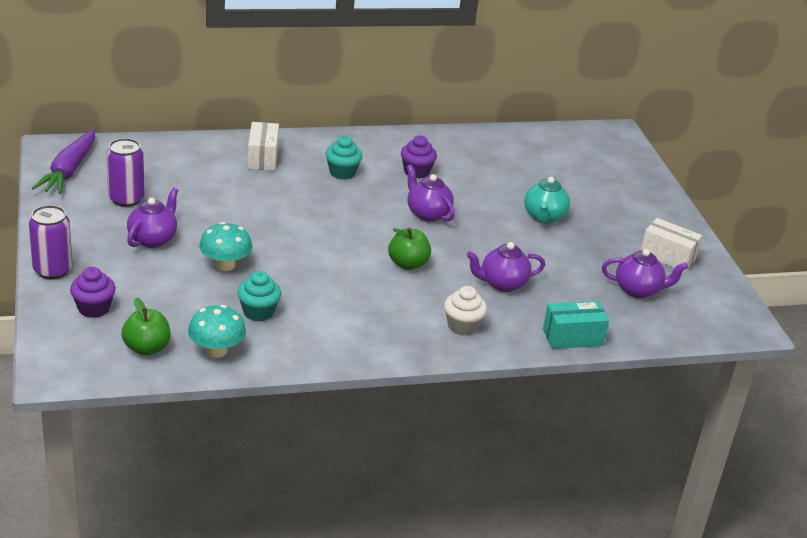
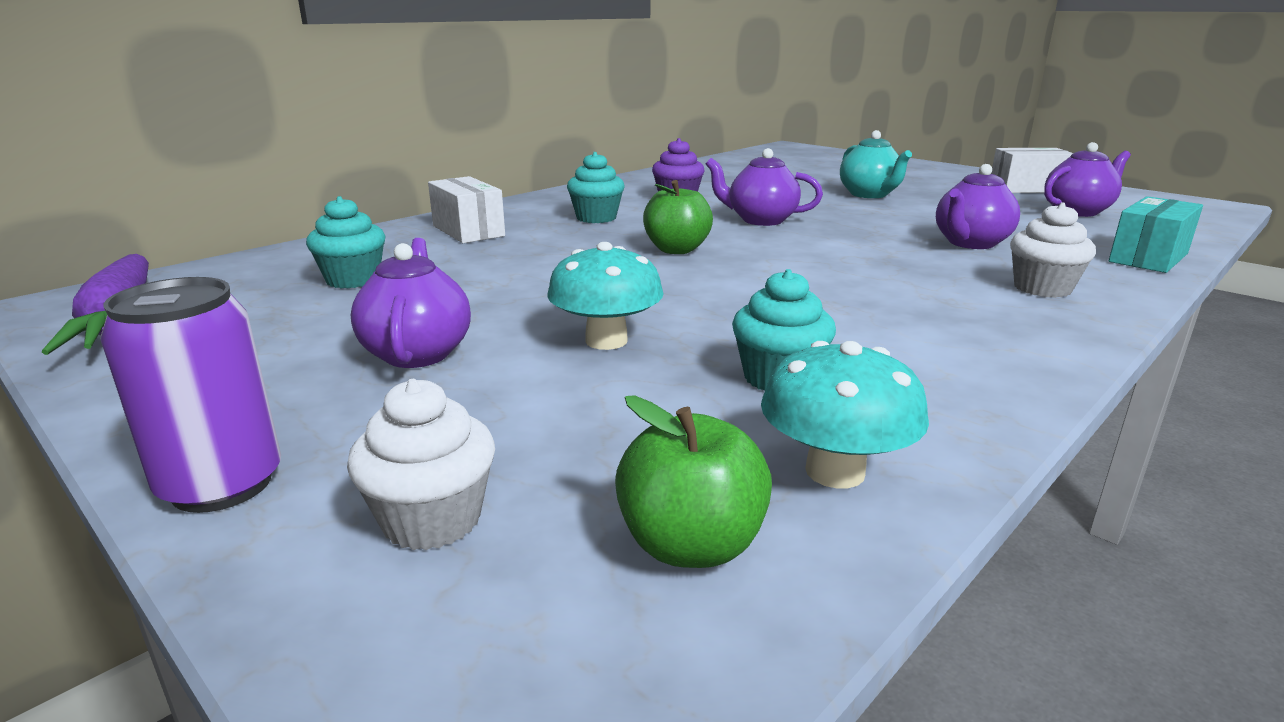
camera: 30 degrees left, 10 degrees down
purple cupcake [70,267,116,318] -> white cupcake [347,379,495,550]
purple can [106,138,144,207] -> none
green apple [388,228,431,270] -> green apple moved to [643,180,713,254]
none -> turquoise cupcake [306,196,385,288]

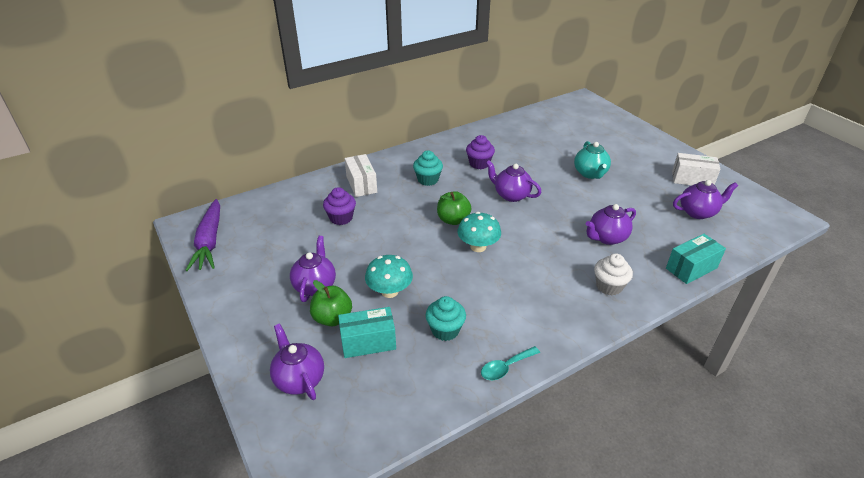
camera: 15 degrees right, 15 degrees up
purple can [101,277,281,513] -> none
turquoise cupcake [306,196,385,288] -> none
white cupcake [347,379,495,550] -> purple teapot [270,323,324,400]
green apple [615,395,772,568] -> green apple moved to [310,280,352,326]
turquoise mushroom [761,341,929,488] -> turquoise mushroom moved to [457,212,501,252]
none -> purple cupcake [323,187,356,225]
none -> turquoise box [338,307,396,358]
none -> turquoise spoon [481,346,540,380]

